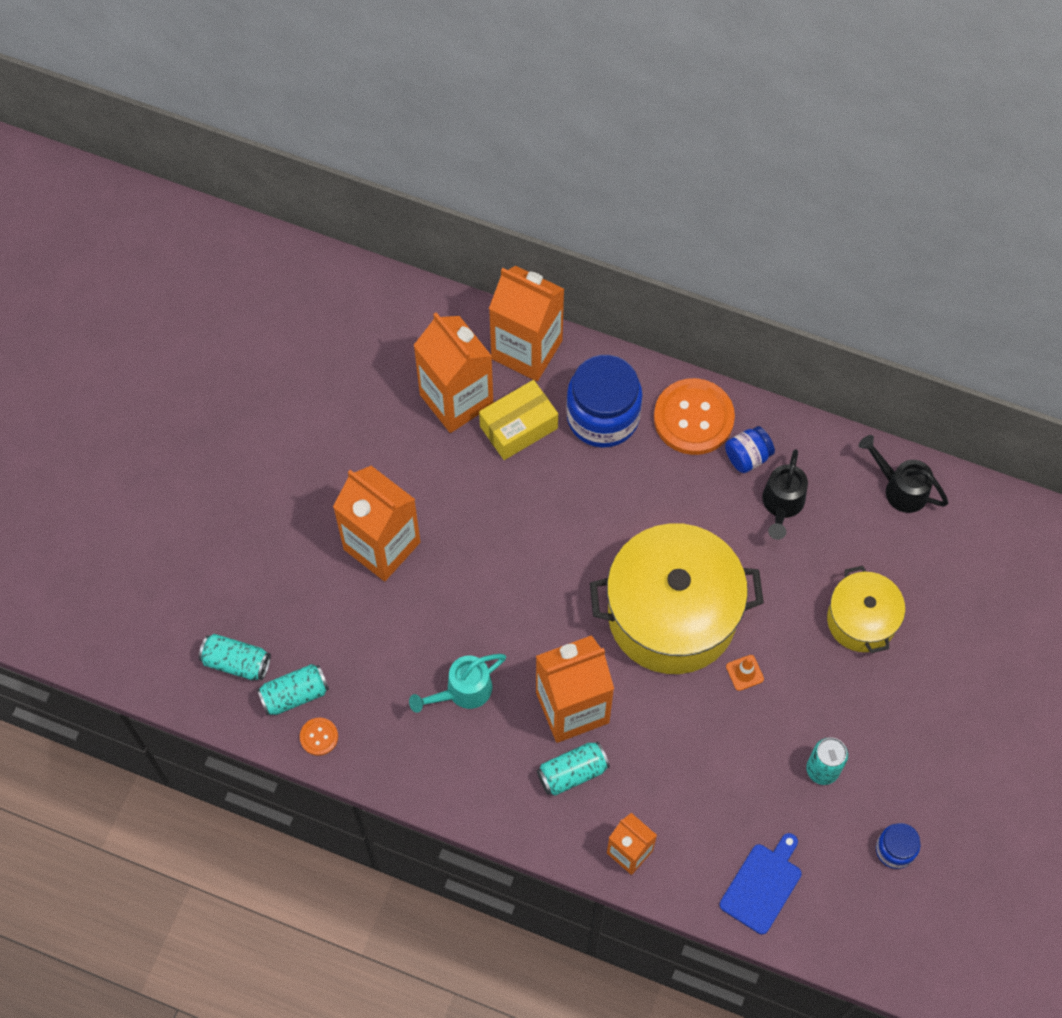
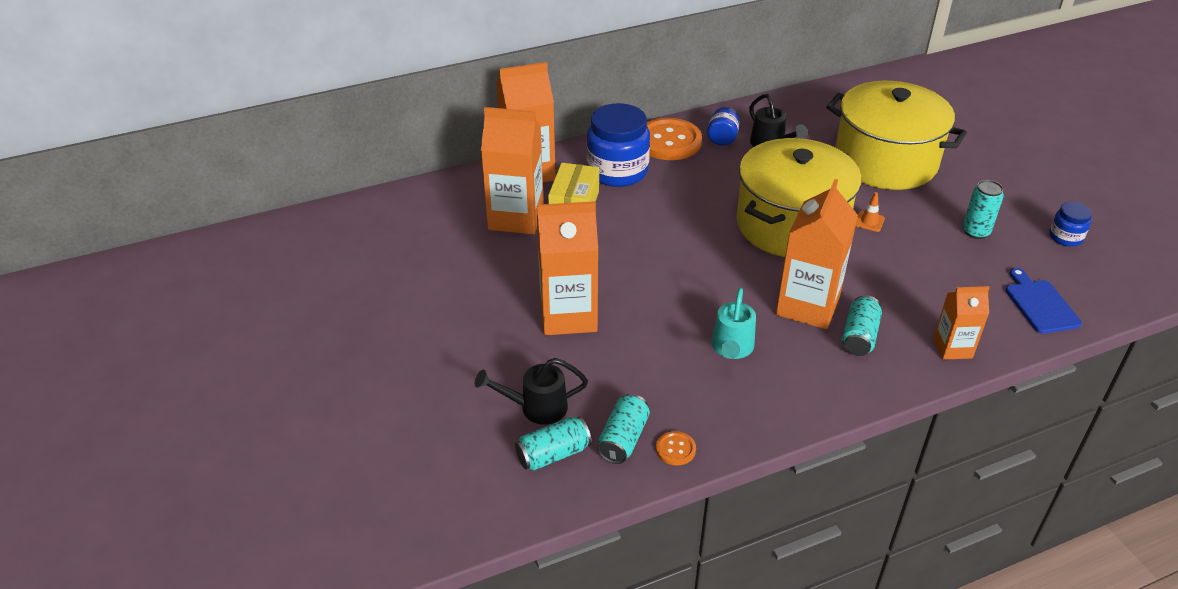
camera: 45 degrees left, 25 degrees down
yellow pot [827,566,905,653] -> yellow pot [826,81,967,190], size x1.86
black watering can [859,435,948,513] -> black watering can moved to [475,358,588,425]

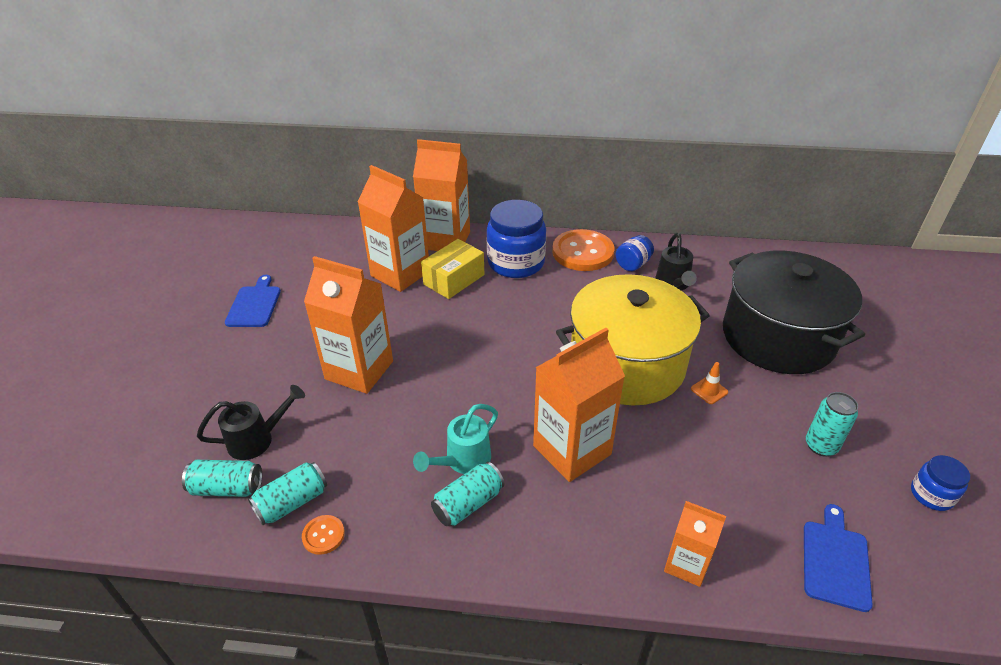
camera: 30 degrees right, 0 degrees up
black watering can [475,358,588,425] -> black watering can turned 135 degrees clockwise [197,385,305,460]
yellow pot [826,81,967,190] -> black pot [723,251,865,374]
turquoise can [842,295,882,356] -> turquoise can moved to [431,462,504,526]
none -> blue cutting board [225,275,281,327]

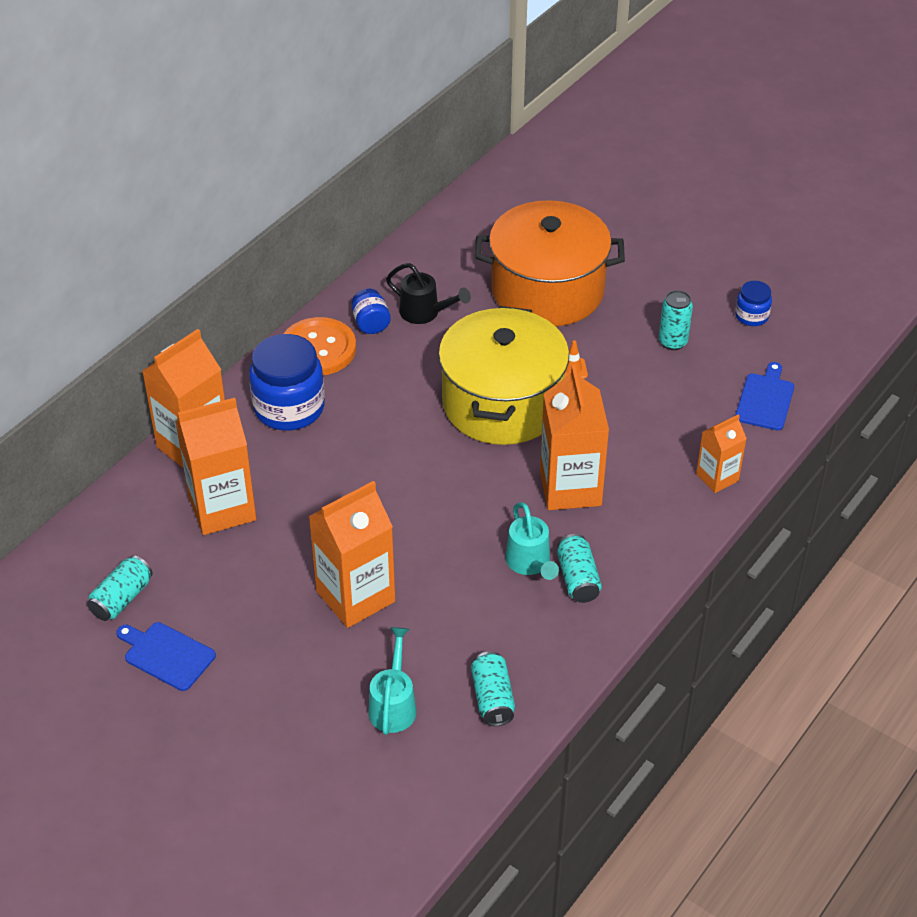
camera: 60 degrees left, 5 degrees up
turquoise can [182,460,262,497] -> turquoise can moved to [87,555,153,621]
black watering can [197,385,305,460] -> turquoise watering can [368,627,416,735]
orange button [302,515,345,555] -> none
yellow box [421,239,484,299] -> none
black pot [723,251,865,374] -> orange pot [475,200,625,326]
blue cutting board [804,504,873,612] -> blue cutting board turned 60 degrees clockwise [735,362,794,431]

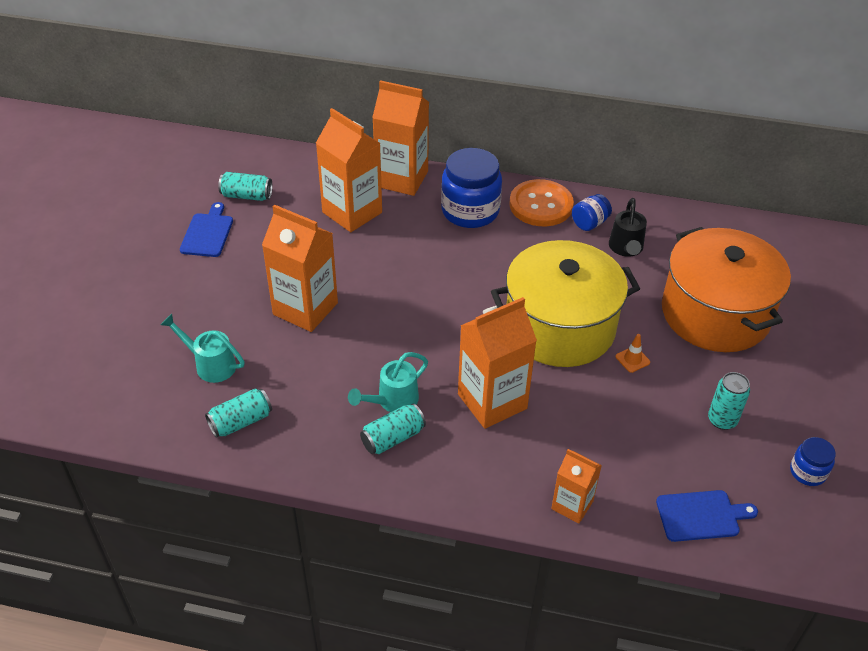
camera: 65 degrees right, 0 degrees up
turquoise watering can [368,627,416,735] -> turquoise watering can turned 135 degrees counterclockwise [160,314,245,383]

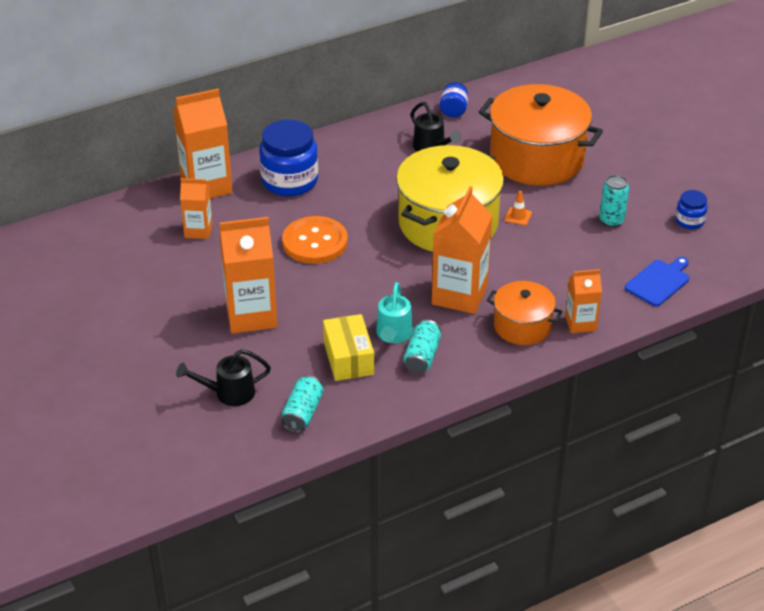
camera: 40 degrees left, 5 degrees down
turquoise watering can [160,314,245,383] -> black watering can [176,349,271,406]
blue cutting board [180,202,233,257] -> none
turquoise can [218,172,272,201] -> none
orange carton [316,108,382,232] -> orange carton [180,178,213,239], size x0.57
orange button [510,179,574,226] -> orange button moved to [282,216,348,264]
blue jar [572,194,612,231] -> blue jar moved to [440,82,468,117]
none -> yellow box [323,314,374,381]
none -> orange pot [487,281,563,345]

